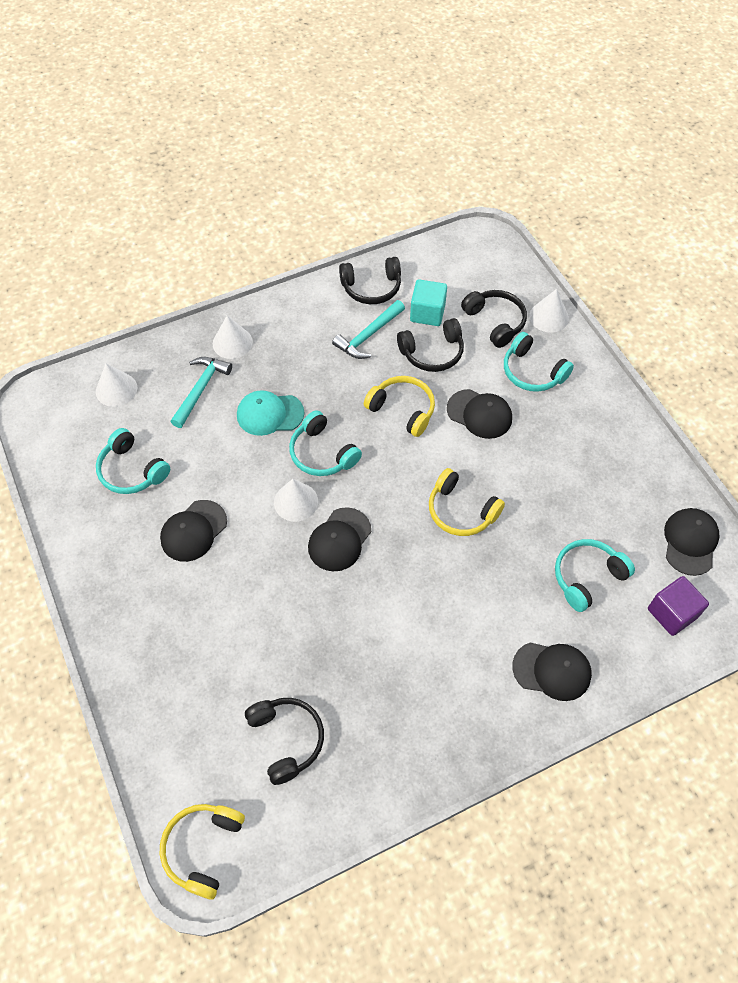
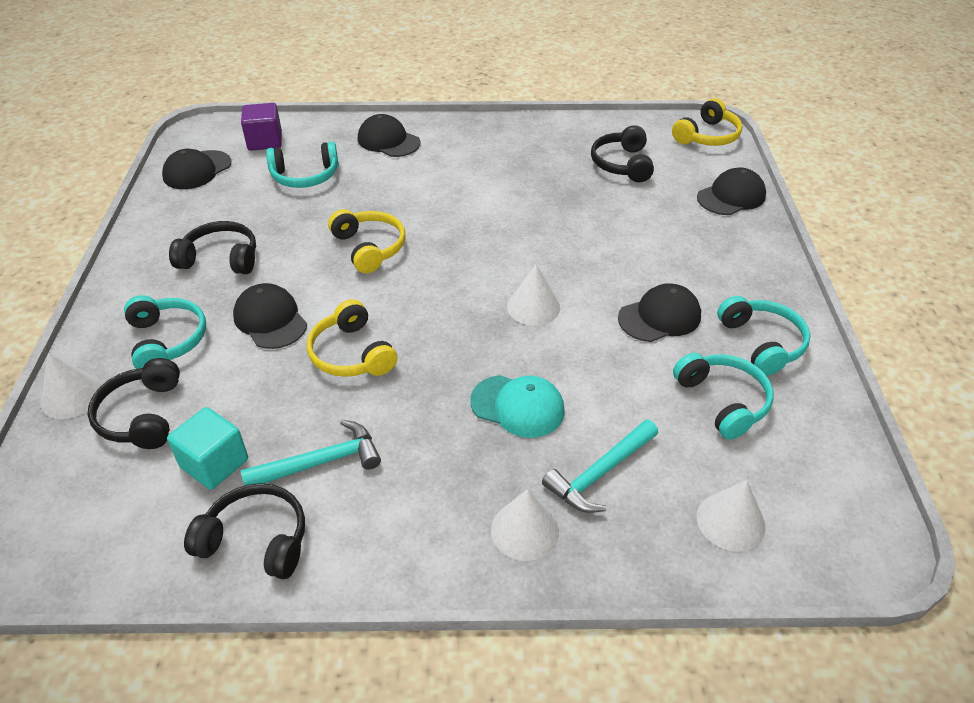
camera: 155 degrees left, 15 degrees down
turquoise headphones [289,410,362,476] -> turquoise headphones moved to [717,296,811,376]
black cap [308,507,371,571] -> black cap moved to [697,167,766,215]
black headphones [397,318,464,372] -> black headphones moved to [169,221,256,274]

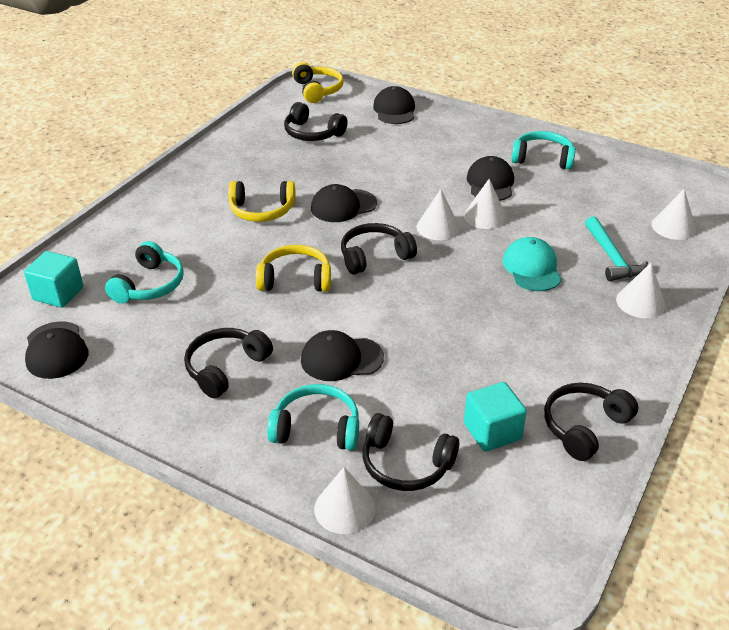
camera: 60 degrees left, 5 degrees down
purple cube [241,103,282,151] -> turquoise cube [24,251,83,308]
turquoise hammer [241,420,381,486] -> none
yellow headphones [307,299,397,377] -> yellow headphones moved to [228,181,296,222]
black cap [358,114,420,157] -> black cap moved to [311,184,377,222]
turquoise cap [470,375,565,438] -> turquoise cap turned 60 degrees counterclockwise [503,237,562,291]
turquoise headphones [673,353,773,440] -> none
none -> black headphones [341,223,417,274]
none -> white cone [464,179,507,229]

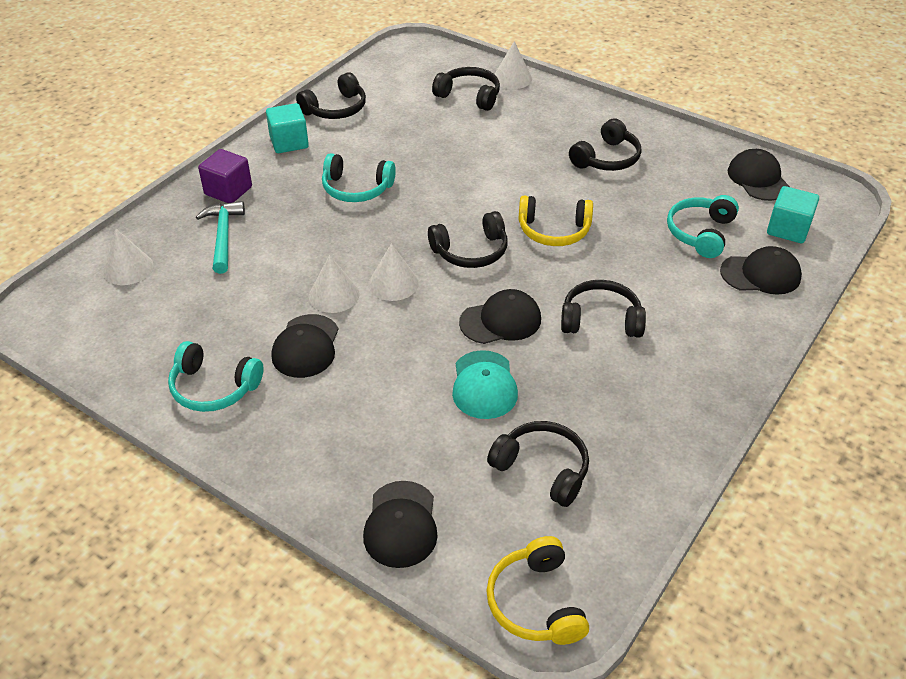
camera: 175 degrees left, 5 degrees up
yellow headphones [228,181,296,222] -> black headphones [561,280,646,338]
turquoise headphones [267,384,359,450] -> turquoise headphones moved to [322,153,396,202]
black cap [301,330,384,381] -> black cap moved to [720,246,802,295]
turquoise cube [464,382,527,452] -> turquoise cube moved to [266,103,309,153]
turquoise cap [503,237,562,291] -> turquoise cap moved to [452,350,518,419]
white cone [616,263,666,318] -> purple cube [198,149,252,203]

